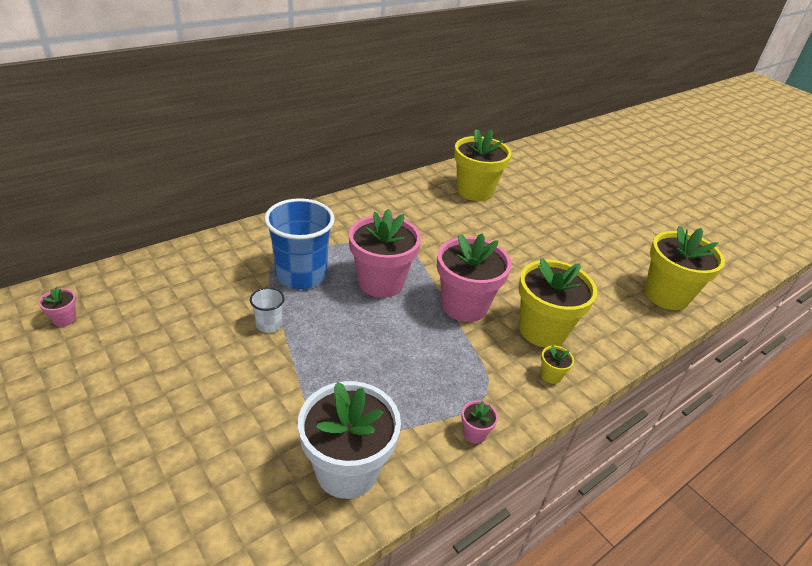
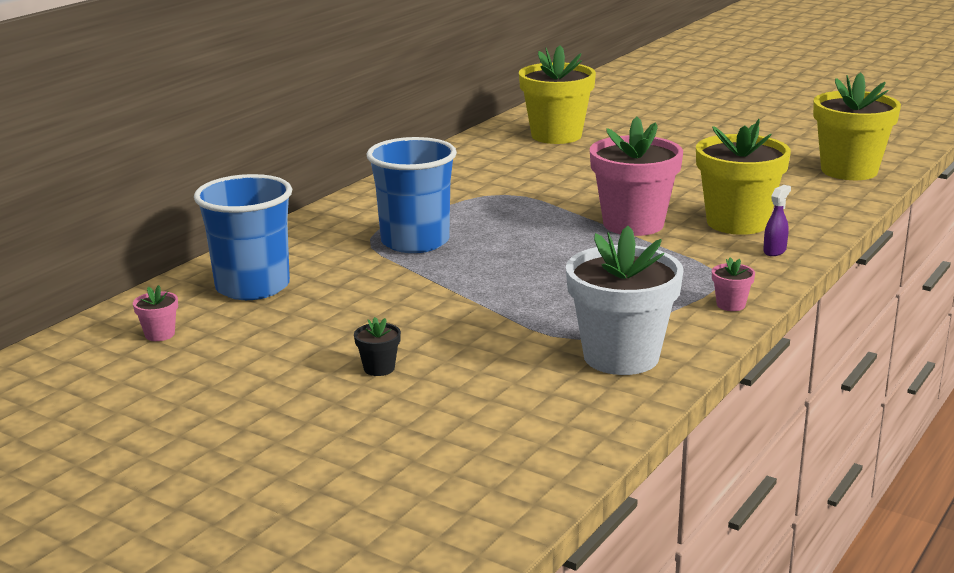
camera: 15 degrees left, 15 degrees down
white cup [250,287,285,333] -> none
pink flower pot [349,209,421,298] -> none
yellow flower pot [541,345,574,384] -> purple spray bottle [763,185,791,256]
none -> blue cup [194,174,292,300]
none -> black flower pot [354,317,401,376]

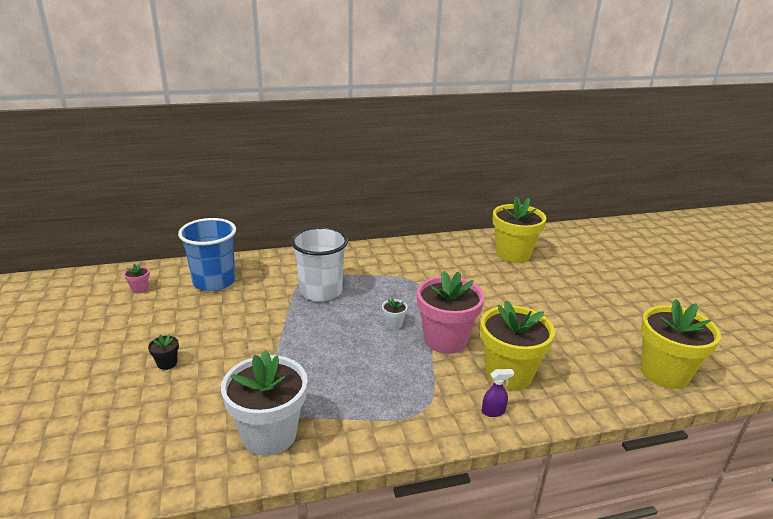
camera: 40 degrees right, 5 degrees up
blue cup [367,137,457,253] -> white cup [291,227,348,301]
pink flower pot [712,257,755,311] -> none
none -> white flower pot [382,298,408,329]

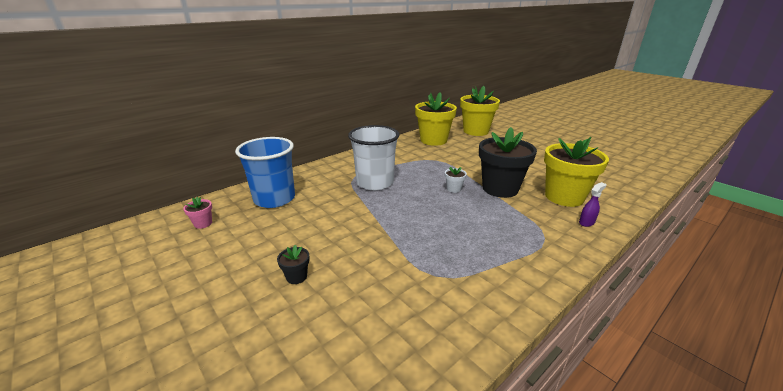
camera: 25 degrees left, 0 degrees up
white flower pot [221,350,308,456] -> none
pink flower pot [417,271,485,354] -> black flower pot [479,127,537,198]
yellow flower pot [641,299,721,389] -> yellow flower pot moved to [415,92,457,146]

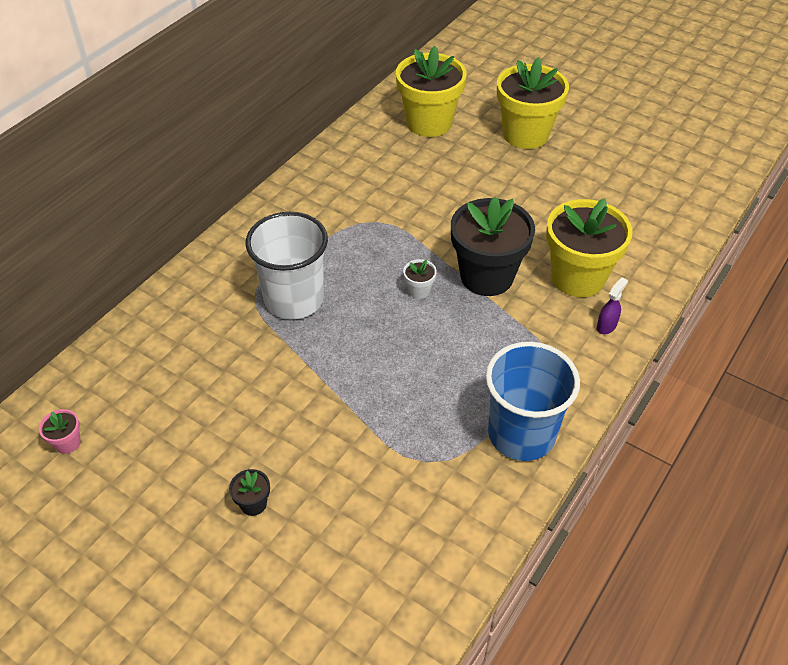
camera: 15 degrees left, 20 degrees up
blue cup [235,137,295,208] -> blue cup moved to [486,342,580,461]
yellow flower pot [415,92,457,146] -> yellow flower pot moved to [497,57,569,149]

